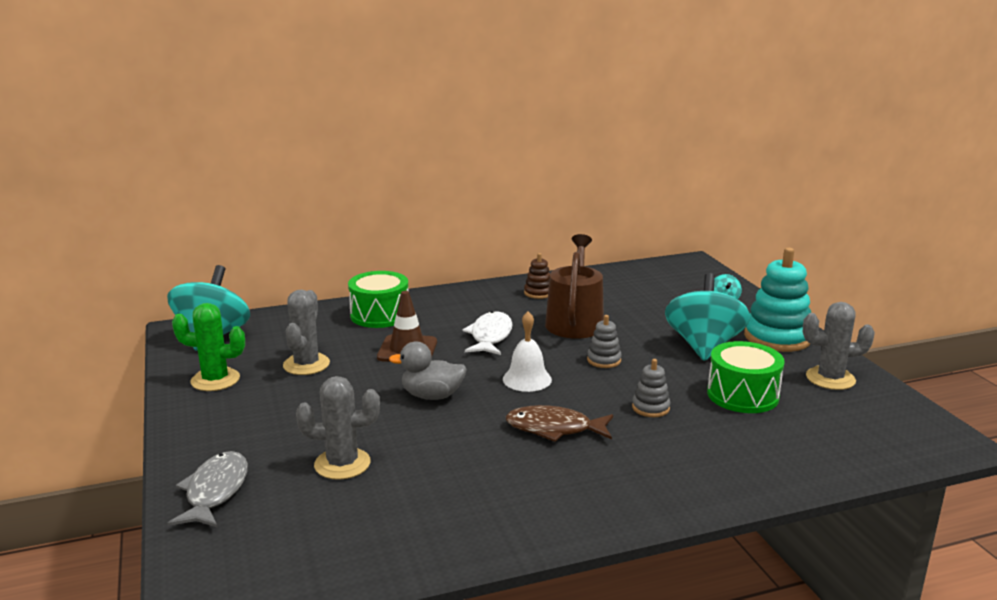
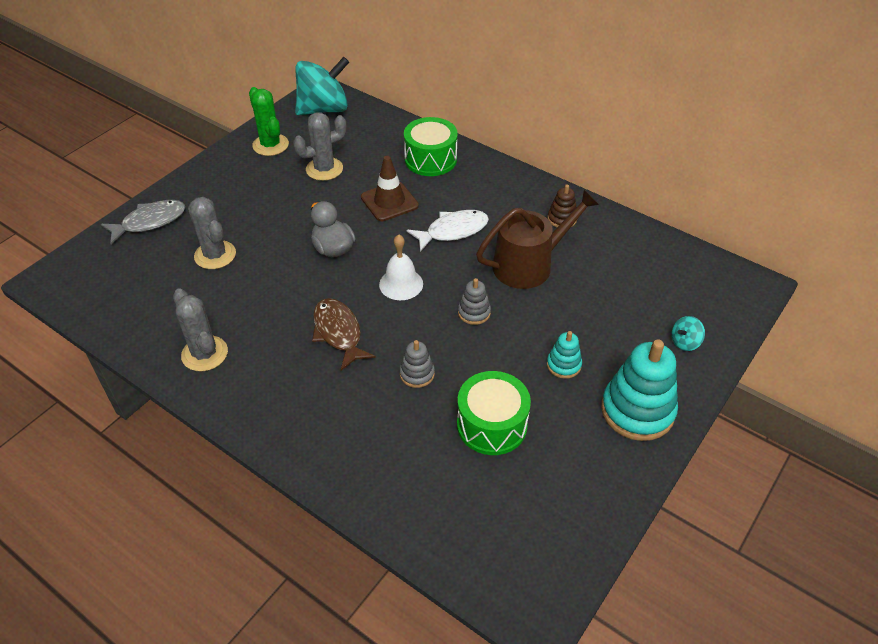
camera: 55 degrees right, 25 degrees up
turquoise spinning top [665,273,750,361] -> turquoise stacking toy [547,331,582,379]
grey cactus [803,302,875,390] -> grey cactus moved to [173,288,228,371]

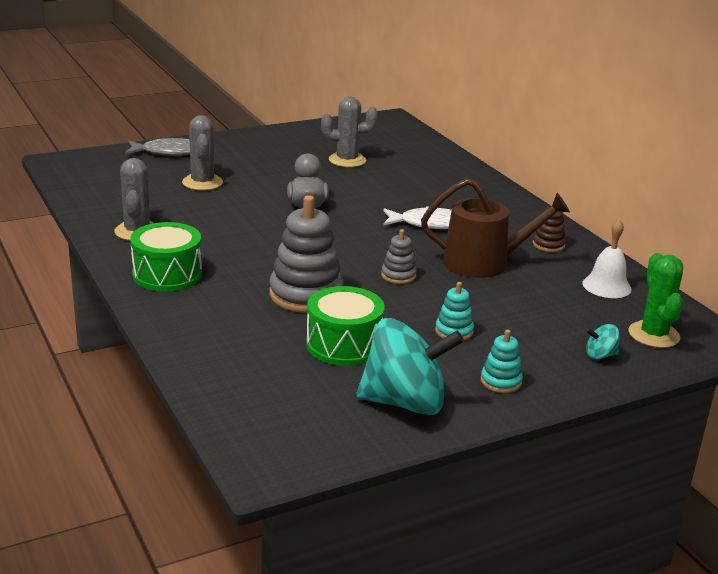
camera: 25 degrees right, 20 degrees down
green cactus [249,87,289,156] -> green cactus moved to [628,253,683,348]
turquoise spinning top [295,57,349,115] -> turquoise spinning top moved to [356,318,464,415]
brown fish [312,298,376,371] -> none
brown traffic cone [361,156,419,221] -> none
white bell [379,235,423,300] -> white bell moved to [582,219,632,298]
grey stacking toy [400,340,435,388] -> grey stacking toy [269,195,344,313], size x2.01
green drum [404,117,458,176] -> green drum moved to [130,222,202,291]
turquoise stacking toy [601,340,678,441] -> turquoise stacking toy [481,329,523,393], size x0.50

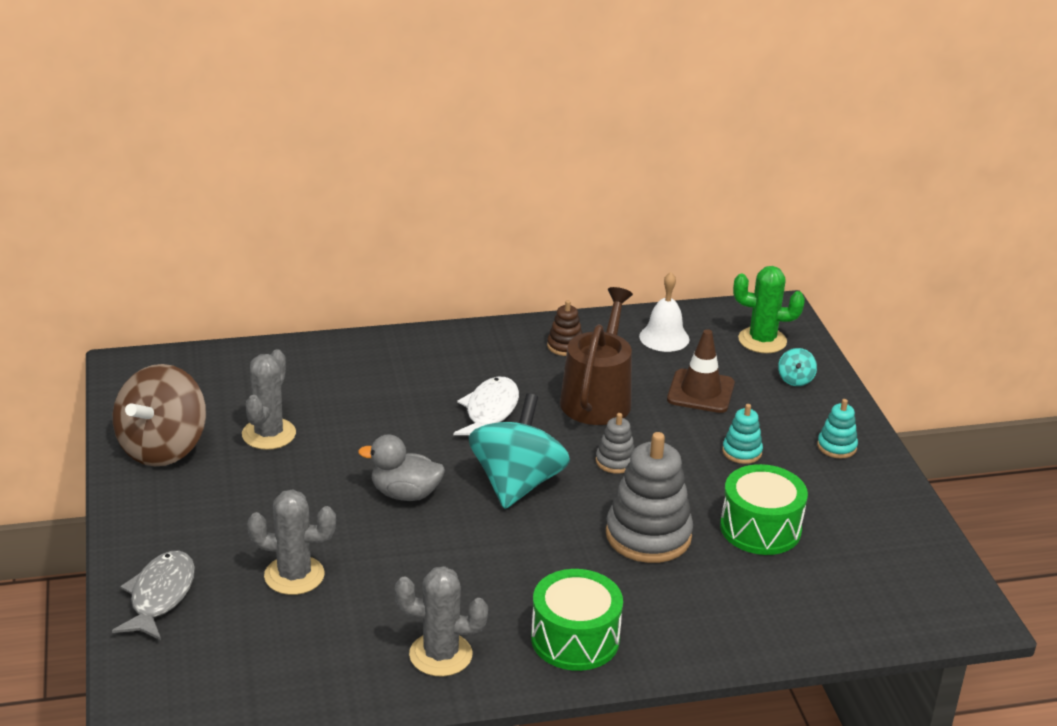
camera: 75 degrees left, 5 degrees up
turquoise spinning top [356,318,464,415] -> turquoise spinning top moved to [468,393,570,509]
none -> brown spinning top [113,364,206,466]
none -> brown traffic cone [667,329,735,413]

